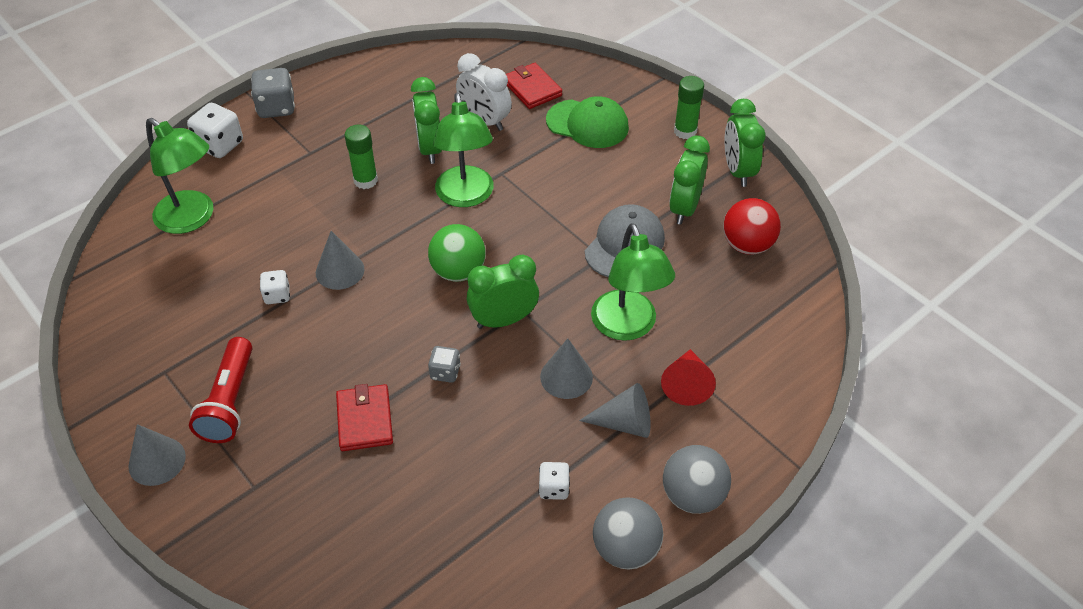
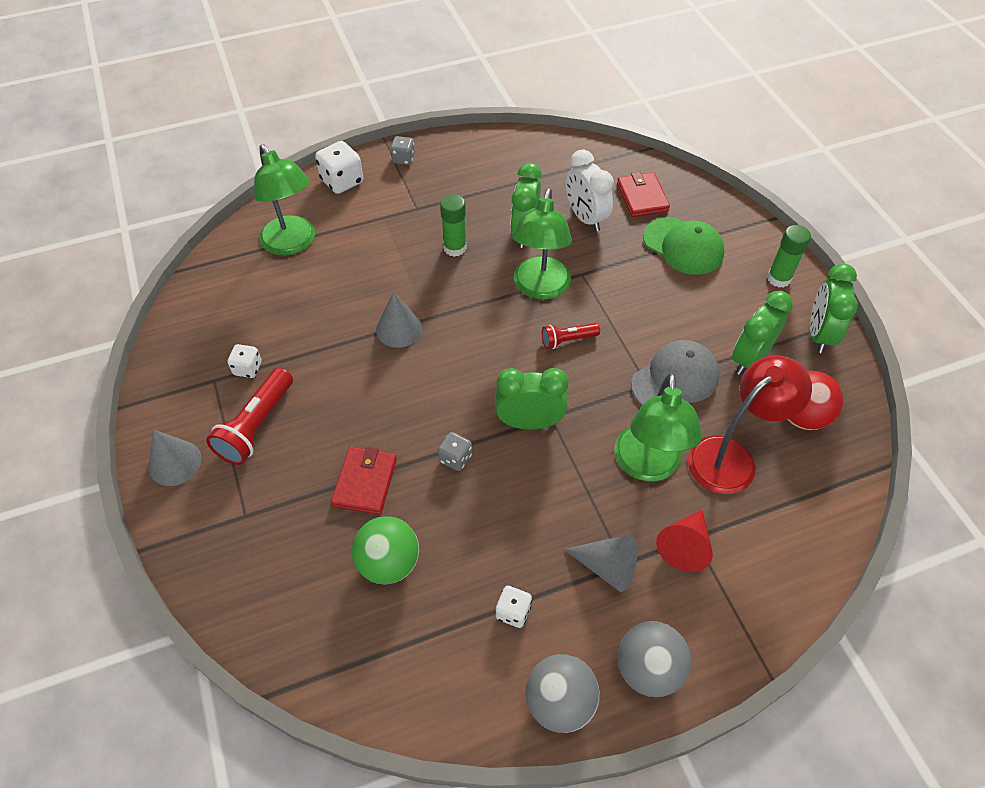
camera: 20 degrees right, 5 degrees up
grey dice [251,68,295,118] -> grey dice [390,136,415,165], size x0.60
white dice [260,270,290,304] -> white dice moved to [228,344,262,378]
green ball [428,224,486,282] -> green ball moved to [352,516,419,584]
grey cone [540,338,593,399] -> none
none -> red flashlight [542,323,600,349]
none -> red lamp [688,355,812,494]

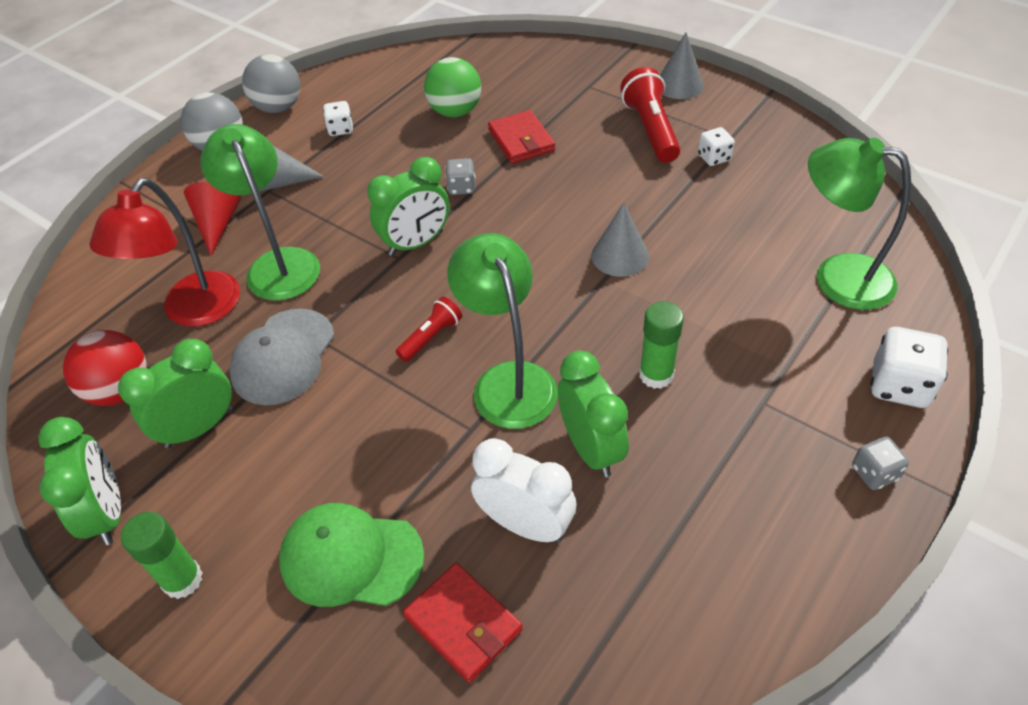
camera: 150 degrees right, 5 degrees down
green clock [732,291,793,375] -> green clock turned 135 degrees counterclockwise [118,339,232,448]

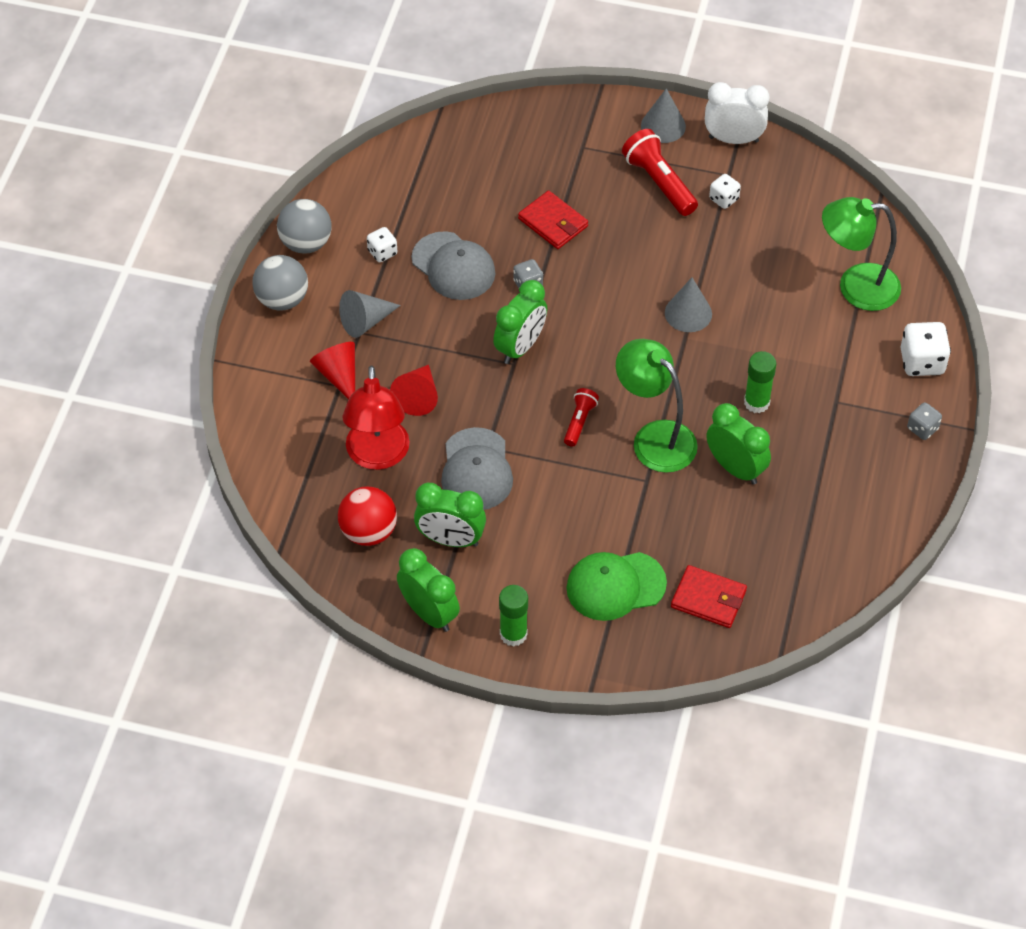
camera: 25 degrees left, 5 degrees up
green clock [118,339,232,448] -> green clock turned 105 degrees counterclockwise [414,483,486,547]
green lamp [200,124,320,301] -> red cone [390,365,438,416]
green ball [424,57,481,117] -> none
white clock [471,438,576,543] -> white clock moved to [705,82,769,144]
none -> grey cap [412,231,495,300]

